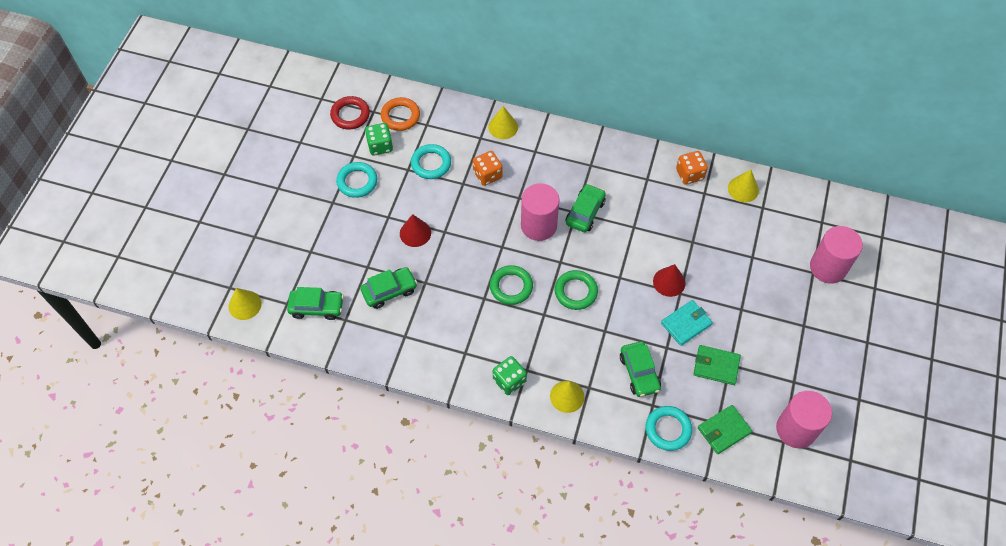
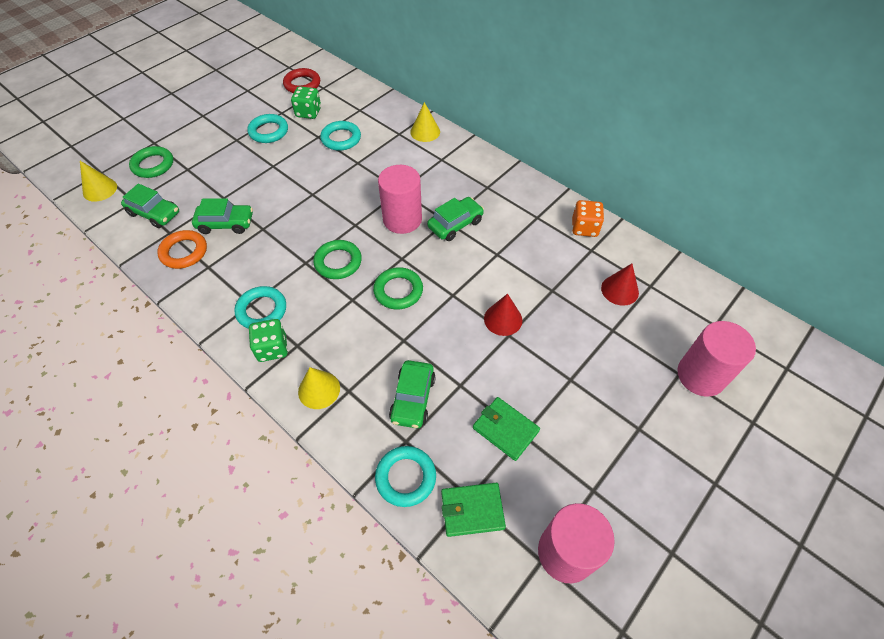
camera: 25 degrees right, 5 degrees down
orange ring [381,97,420,131] -> orange ring moved to [157,230,207,269]
red cone [400,214,431,247] -> red cone moved to [601,264,639,306]
orange dice [473,151,502,186] -> none
turquoise wallet [661,300,713,346] -> none
yellow cone [728,170,759,202] -> none
none -> green ring [129,146,173,178]
none -> turquoise ring [234,286,286,329]

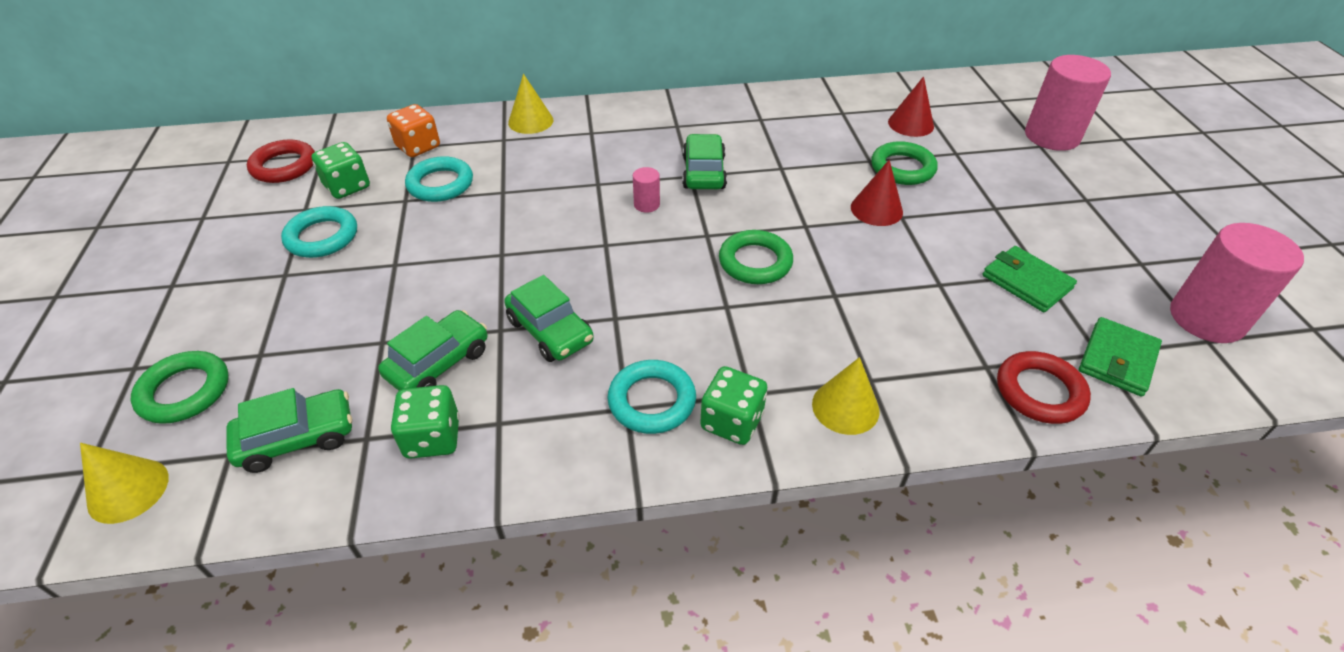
camera: 50 degrees left, 10 degrees down
orange ring [157,230,207,269] -> green dice [391,385,460,459]
green ring [313,240,362,279] -> green ring moved to [871,141,938,185]
turquoise ring [375,446,436,507] -> red ring [997,351,1091,424]
pink cylinder [378,165,422,234] -> pink cylinder [633,167,660,213], size x0.44
green car [389,360,436,428] -> green car moved to [504,275,594,362]
green wallet [473,397,540,461] -> green wallet turned 60 degrees clockwise [983,246,1077,312]
orange dice [572,200,604,237] -> orange dice moved to [387,104,440,157]

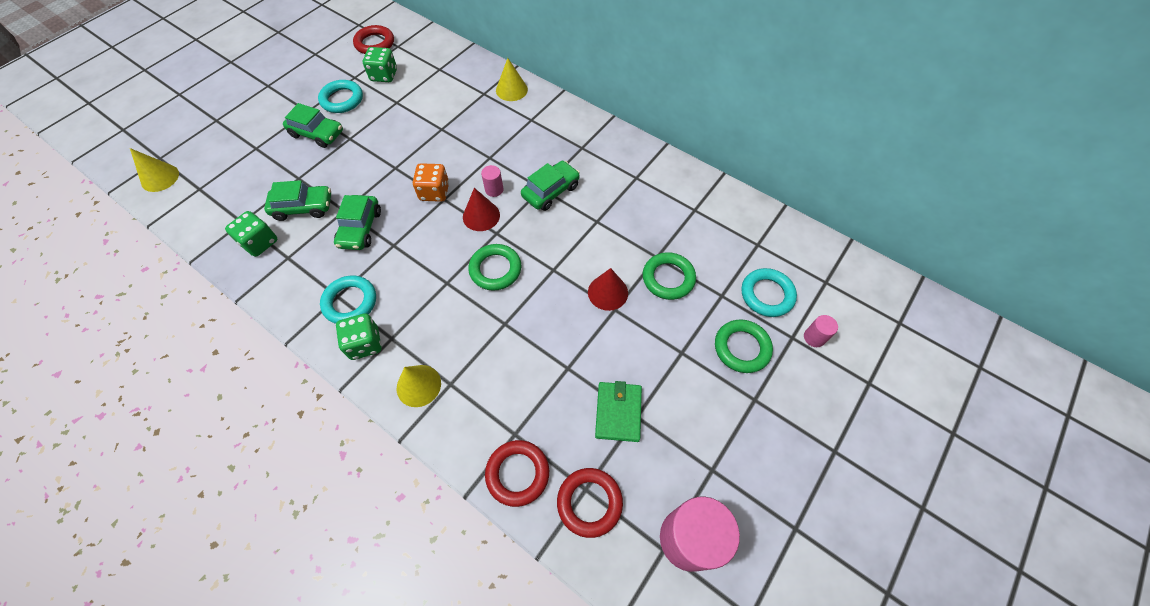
camera: 45 degrees right, 15 degrees up
green ring [131,351,229,424] -> green ring moved to [715,319,773,373]
green car [226,388,352,473] -> green car moved to [283,103,343,148]
orange dice [387,104,440,157] -> orange dice moved to [413,163,449,202]
turquoise ring [405,156,473,202] -> turquoise ring moved to [741,268,797,317]
red cone [888,76,934,137] -> red cone moved to [463,188,500,231]
pink cylinder [1025,55,1111,151] -> pink cylinder [804,315,838,347], size x0.44
green wallet [1079,317,1162,397] -> red ring [557,468,623,538]

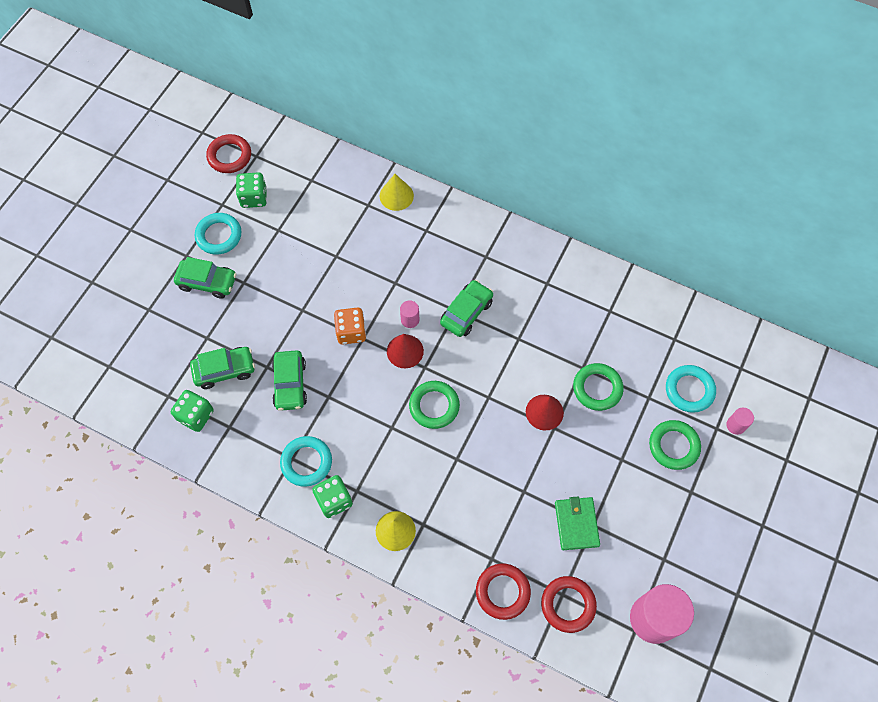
camera: 10 degrees left, 5 degrees up
yellow cone [130,148,179,192] -> none

